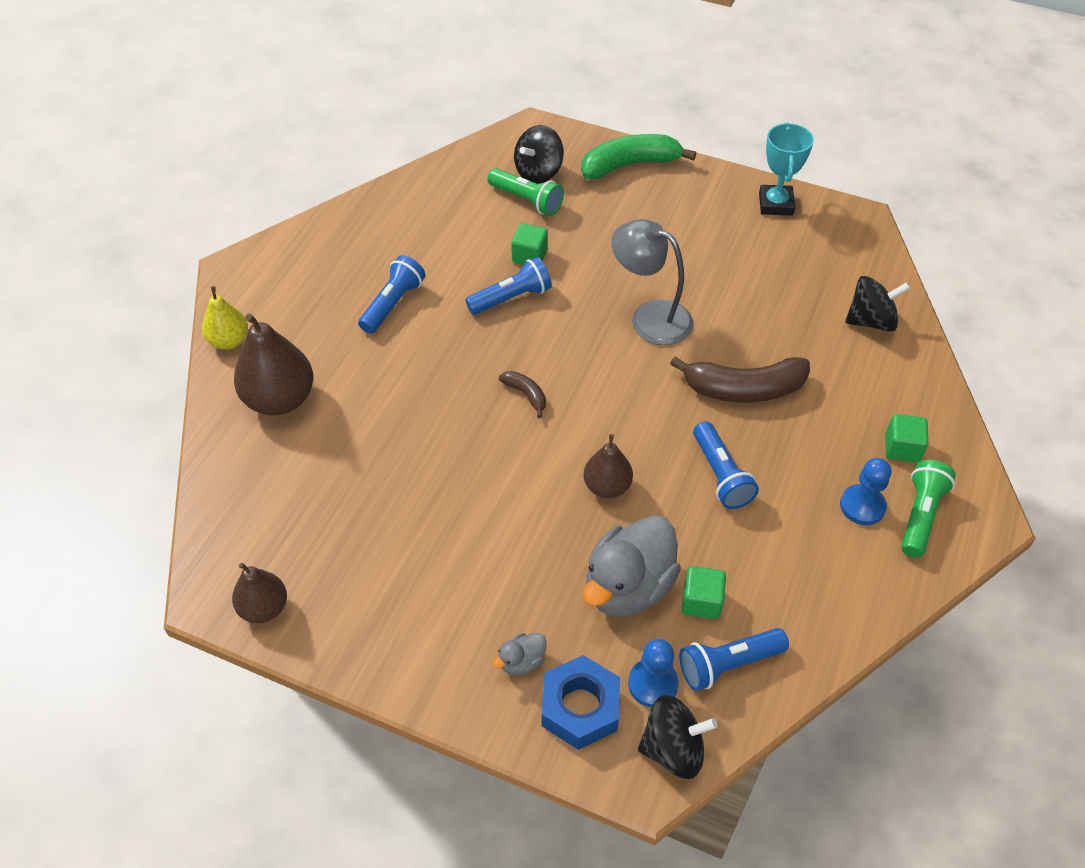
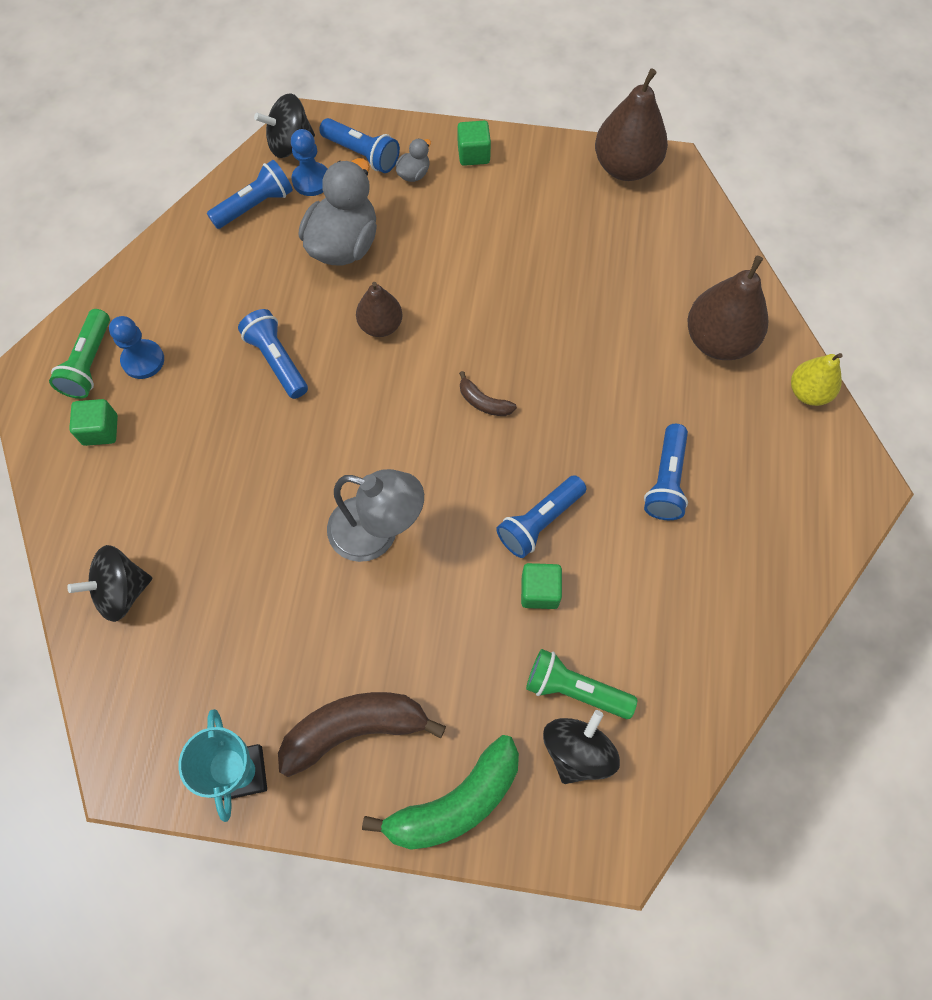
camera: 165 degrees right, 15 degrees up
brown pear [232,563,287,623] -> brown pear [595,69,668,181], size x1.65
blue nut [542,655,620,750] -> blue flashlight [319,118,400,173]
brown banana [670,356,810,402] -> brown banana moved to [278,692,446,777]
green cube [682,566,726,619] -> green cube moved to [457,121,491,166]

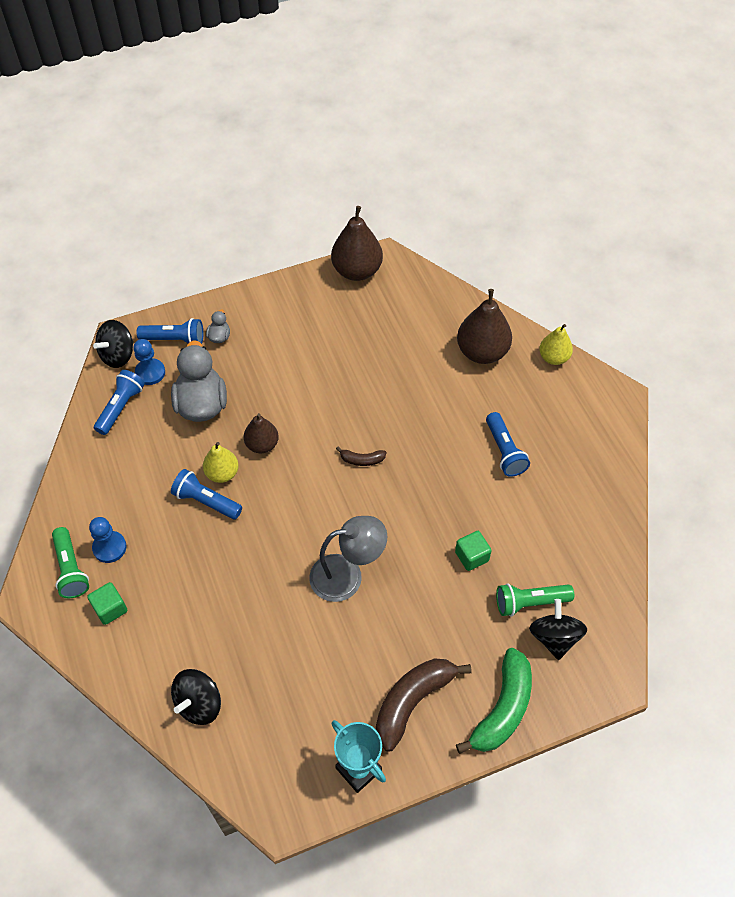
camera: 30 degrees left, 10 degrees down
green cube [457,121,491,166] -> none
blue flashlight [496,475,587,558] -> none
none -> yellow pear [203,442,239,483]

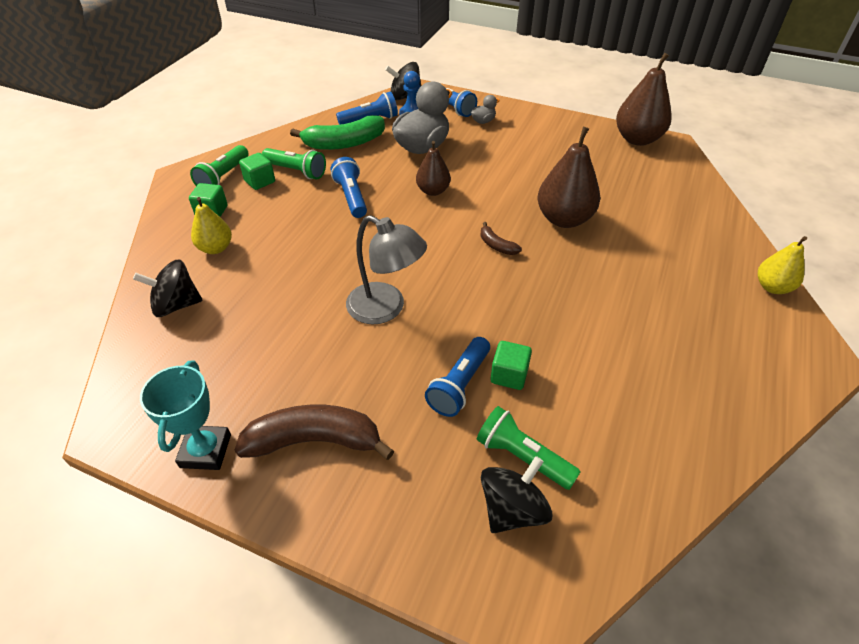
camera: 45 degrees right, 10 degrees down
blue pawn [89,517,127,563] -> green cube [239,153,275,190]
yellow pear [203,442,239,483] -> yellow pear moved to [191,197,232,254]
green banana [456,648,532,754] -> green banana moved to [290,115,385,150]
brown pear [457,289,512,364] -> brown pear moved to [538,127,600,228]
blue flashlight [486,412,530,477] -> blue flashlight moved to [425,337,490,417]
none -> green flashlight [262,148,326,179]

